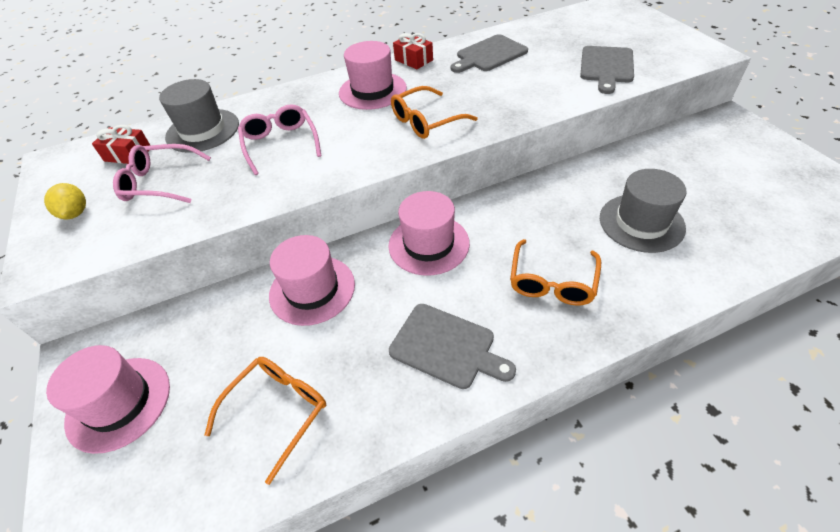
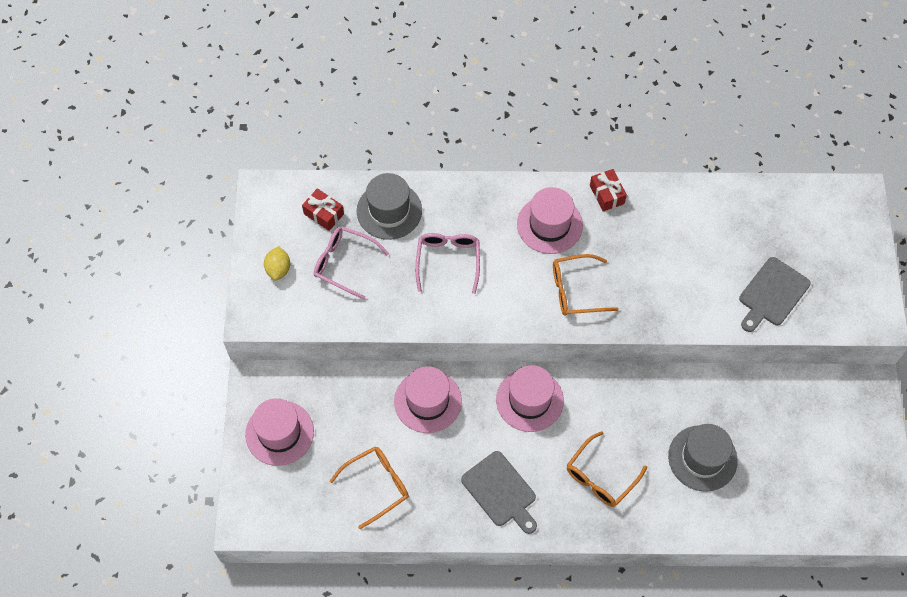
camera: 20 degrees right, 15 degrees up
grey cutting board [451,34,528,73] -> none

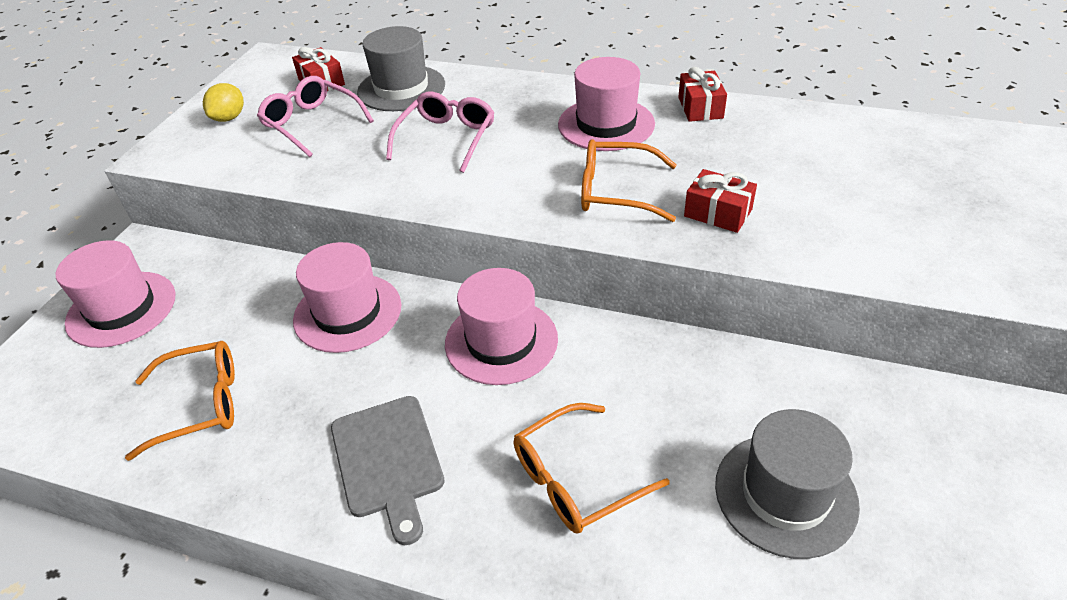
camera: 20 degrees right, 20 degrees down
grey cutting board [739,257,811,332] -> none
none -> red gift [684,169,757,233]

